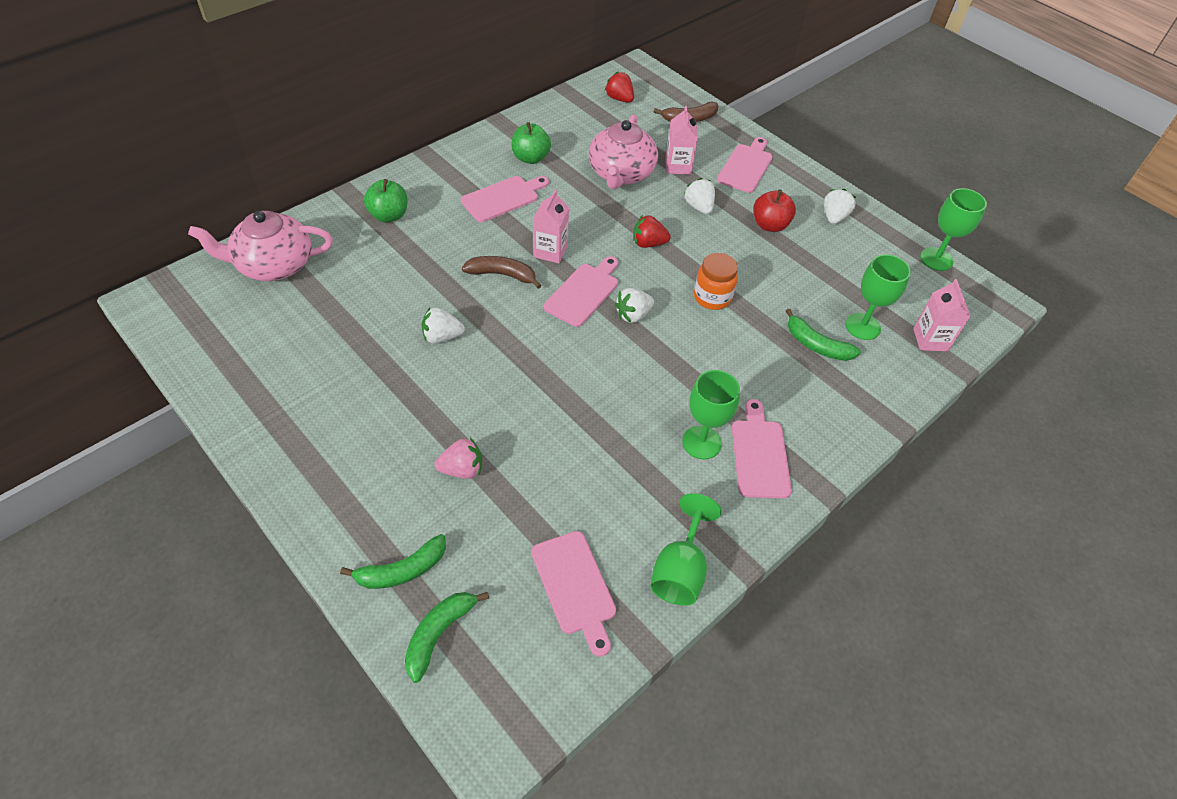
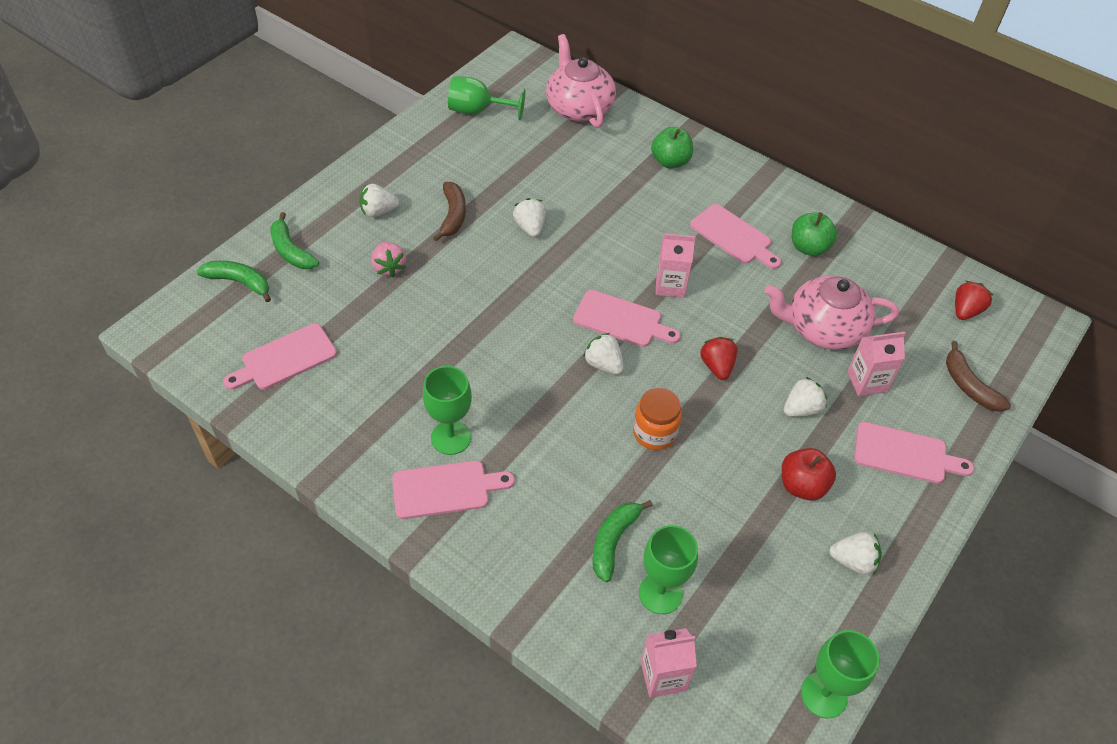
camera: 80 degrees right, 0 degrees up
brown banana [462,256,542,289] -> brown banana moved to [433,182,466,241]
green goblet [650,493,721,606] -> green goblet moved to [448,76,525,120]
none -> white strawberry [359,184,399,217]

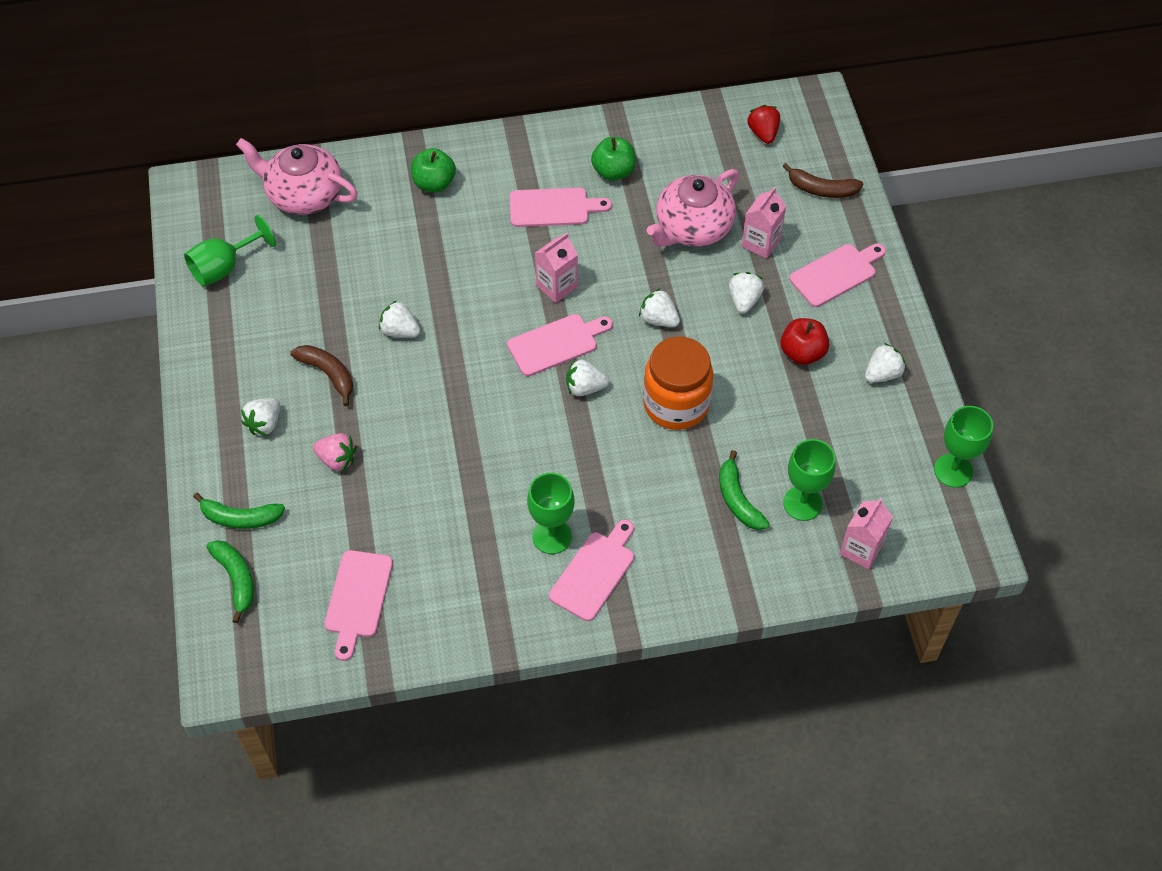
camera: 45 degrees left, 5 degrees up
green banana [197,261,271,302] -> green banana turned 90 degrees clockwise [206,540,254,624]
orange jar [633,388,682,450] -> orange jar [643,336,713,430], size x1.57
red strawberry [700,337,738,380] -> white strawberry [639,289,680,327]

